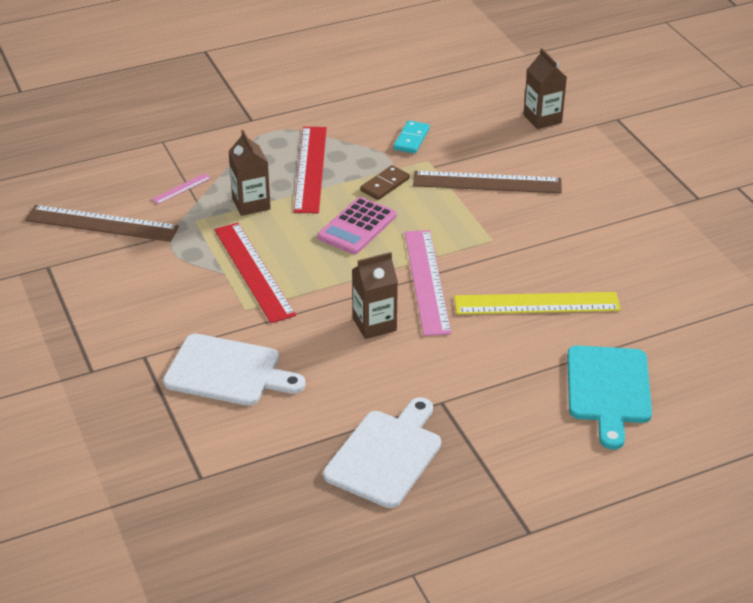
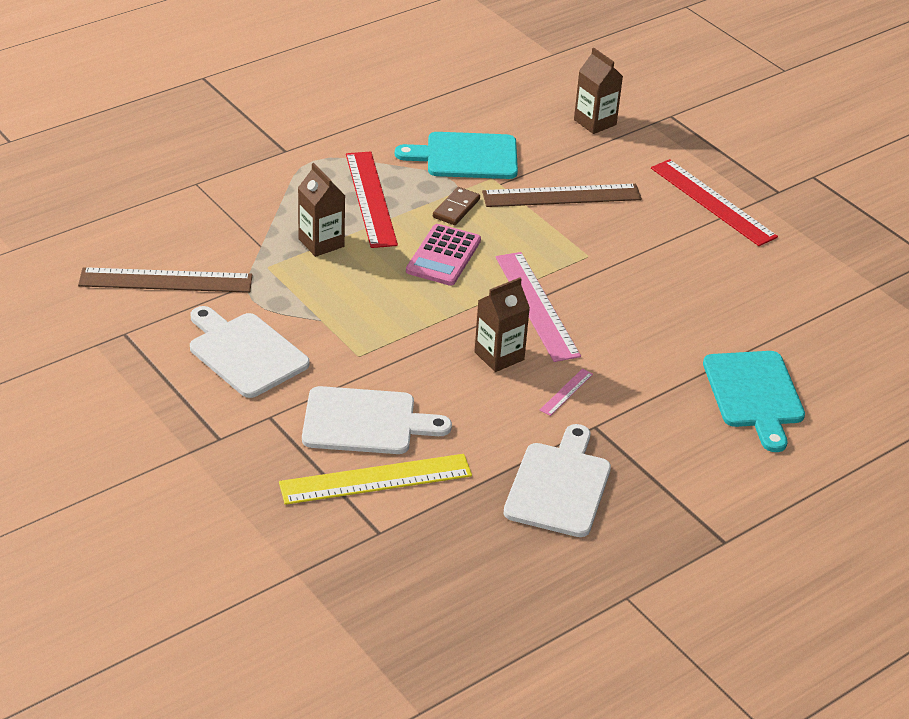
camera: 15 degrees left, 0 degrees up
pink ruler [152,173,211,204] -> pink ruler moved to [540,369,593,416]
red ruler [214,223,296,323] -> red ruler moved to [651,159,778,246]
turquoise domino [394,120,430,154] -> turquoise cutting board [395,132,518,179]
yellow ruler [454,292,621,314] -> yellow ruler moved to [279,454,472,505]
none -> white cutting board [190,306,310,398]

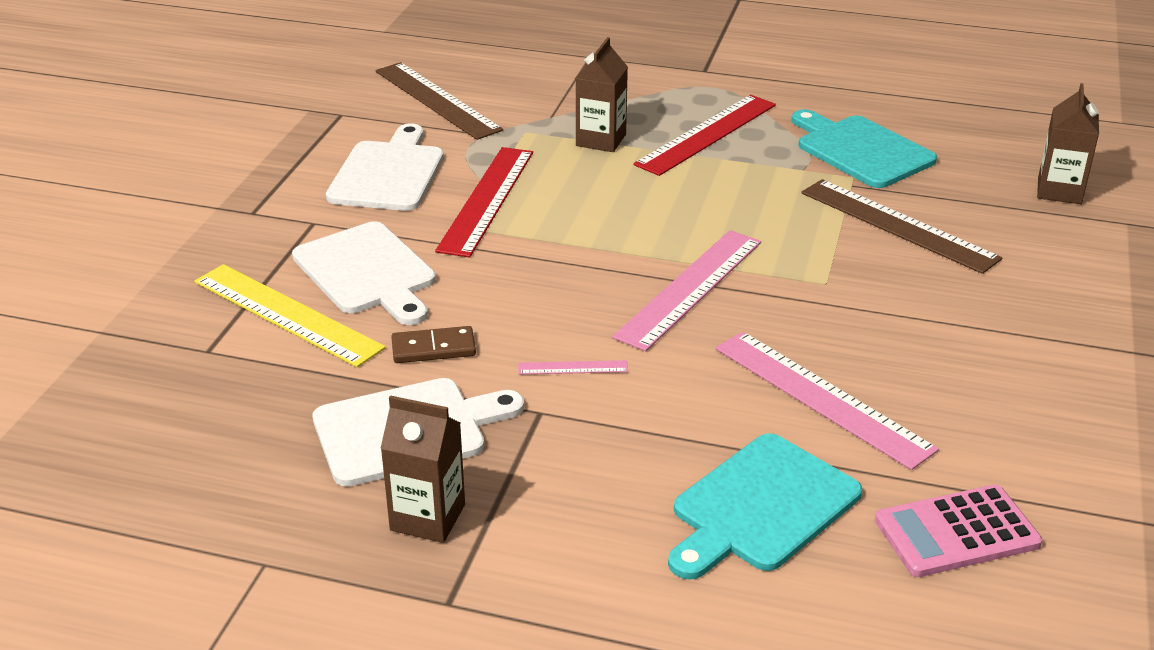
camera: 55 degrees right, 5 degrees down
pink calculator [406,224,481,286] -> pink calculator moved to [875,485,1042,577]
brown domino [433,187,480,225] -> brown domino moved to [391,326,476,363]
brown carton [474,277,530,372] -> brown carton moved to [380,395,465,543]
red ruler [651,159,778,246] -> red ruler moved to [435,147,533,258]
none -> pink ruler [715,332,939,470]

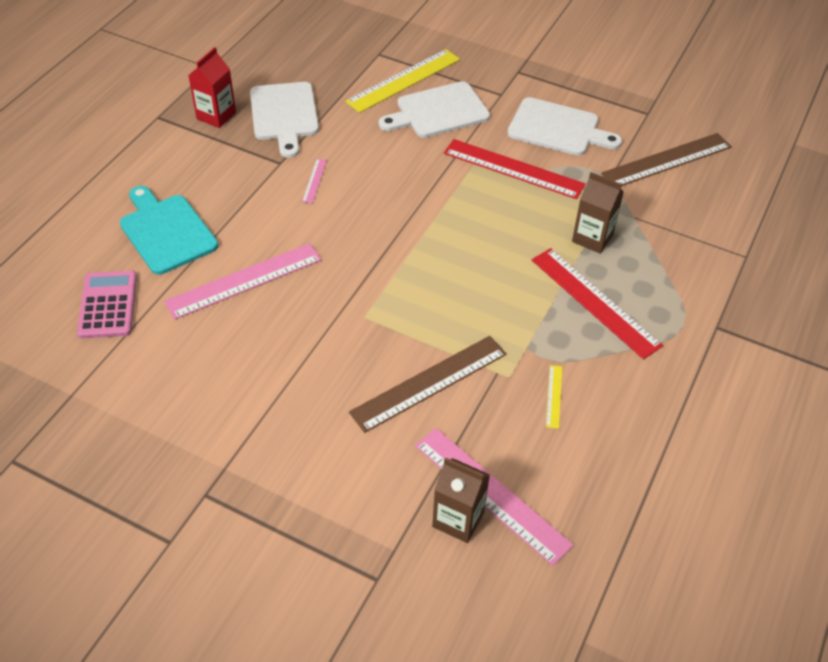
camera: 100 degrees right, 15 degrees up
brown carton [380,395,465,543] -> red carton [188,47,236,128]
brown domino [391,326,476,363] -> none
pink ruler [612,230,761,351] -> pink ruler moved to [415,428,574,566]
turquoise cutting board [791,109,937,188] -> yellow ruler [546,365,562,429]

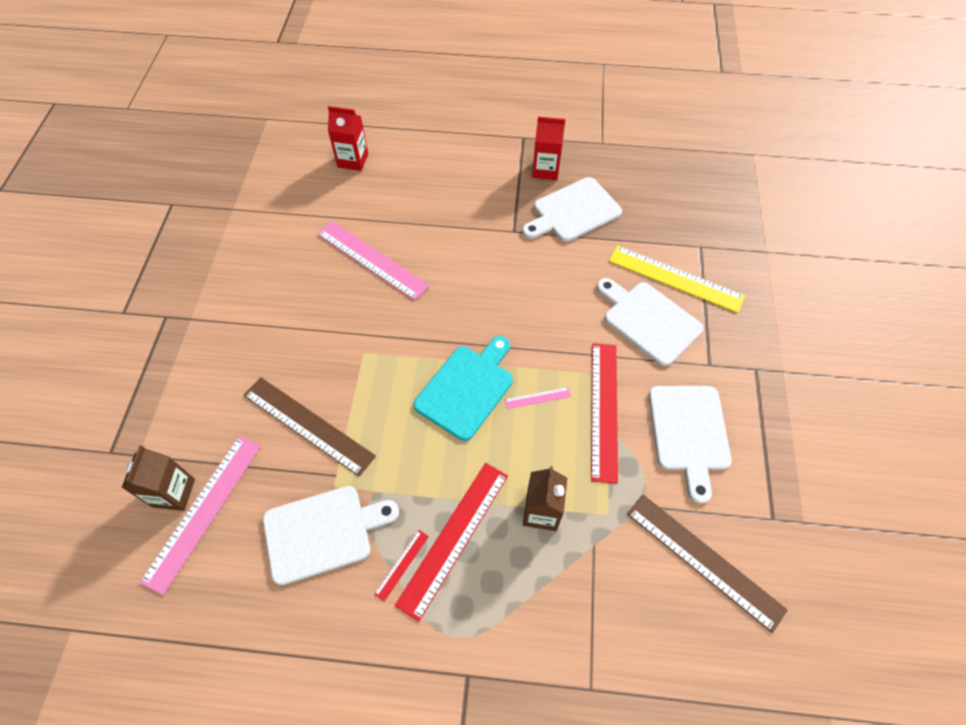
camera: 70 degrees right, 10 degrees up
pink calculator [77,271,137,339] -> none
turquoise cutting board [120,186,218,275] -> turquoise cutting board moved to [414,336,513,441]
pink ruler [302,159,327,204] -> pink ruler moved to [504,387,571,409]
yellow ruler [546,365,562,429] -> white cutting board [263,486,399,585]
none -> red carton [328,106,368,171]
none -> red ruler [374,530,429,601]

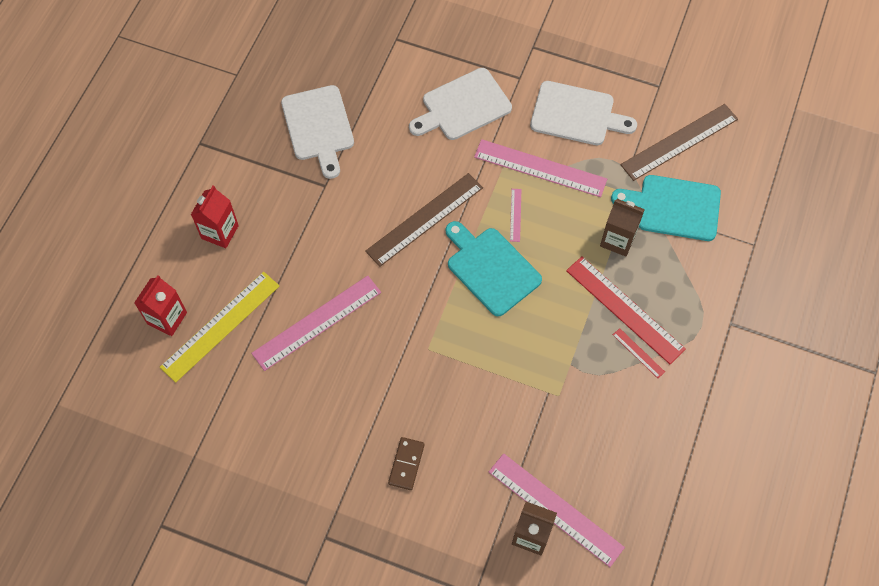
camera: 75 degrees left, 5 degrees up
brown ruler [243,377,376,477] -> brown ruler moved to [365,173,483,267]
white cutting board [263,486,399,585] -> none
red carton [532,116,565,180] -> red carton moved to [191,185,239,248]
red ruler [591,343,618,484] -> pink ruler [474,139,607,197]
yellow ruler [609,245,745,313] -> yellow ruler moved to [160,272,279,383]
none -> brown domino [388,437,425,490]
none -> turquoise cutting board [611,175,721,241]

